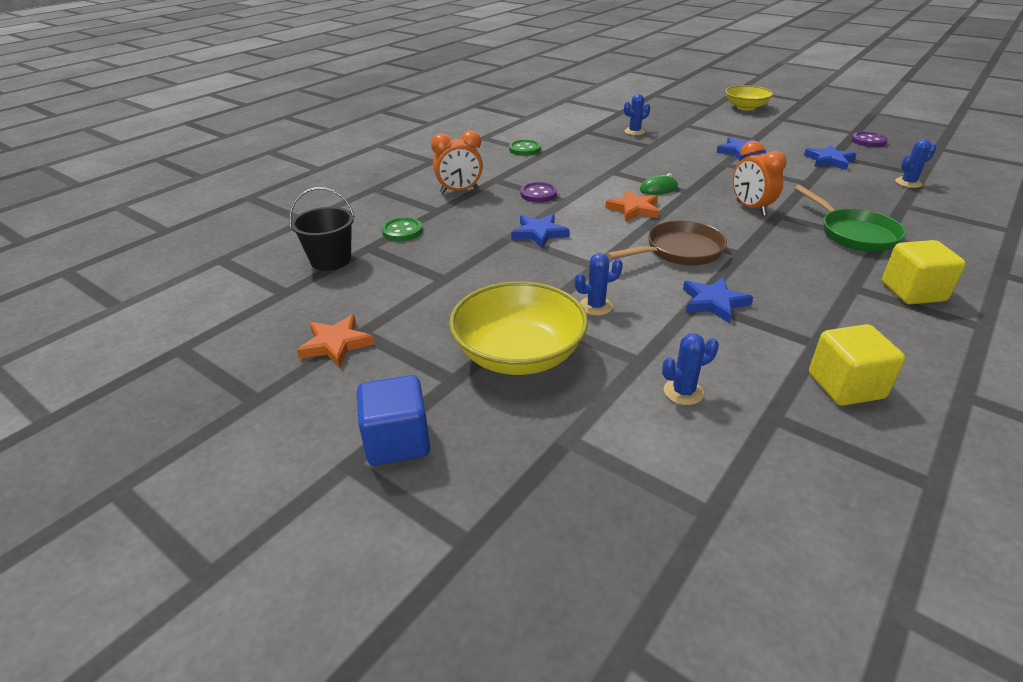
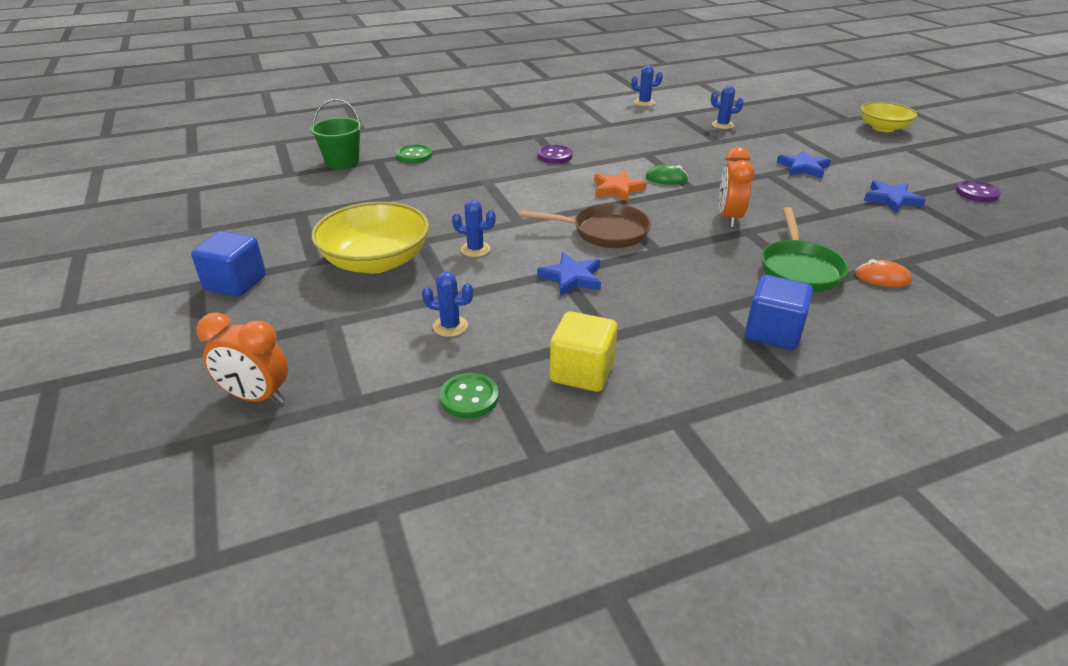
camera: 30 degrees right, 0 degrees up
black bucket [289,187,355,271] -> green bucket [310,99,362,169]
orange star [297,314,375,368] -> none
orange clock [431,130,483,193] -> orange clock moved to [196,312,288,404]
green button [509,140,541,156] -> green button moved to [440,373,499,418]
blue star [511,214,570,248] -> none
yellow cube [882,240,966,304] -> blue cube [745,275,813,350]
blue cactus [895,139,936,188] -> blue cactus moved to [631,65,663,106]
none -> orange mouse [855,259,912,287]

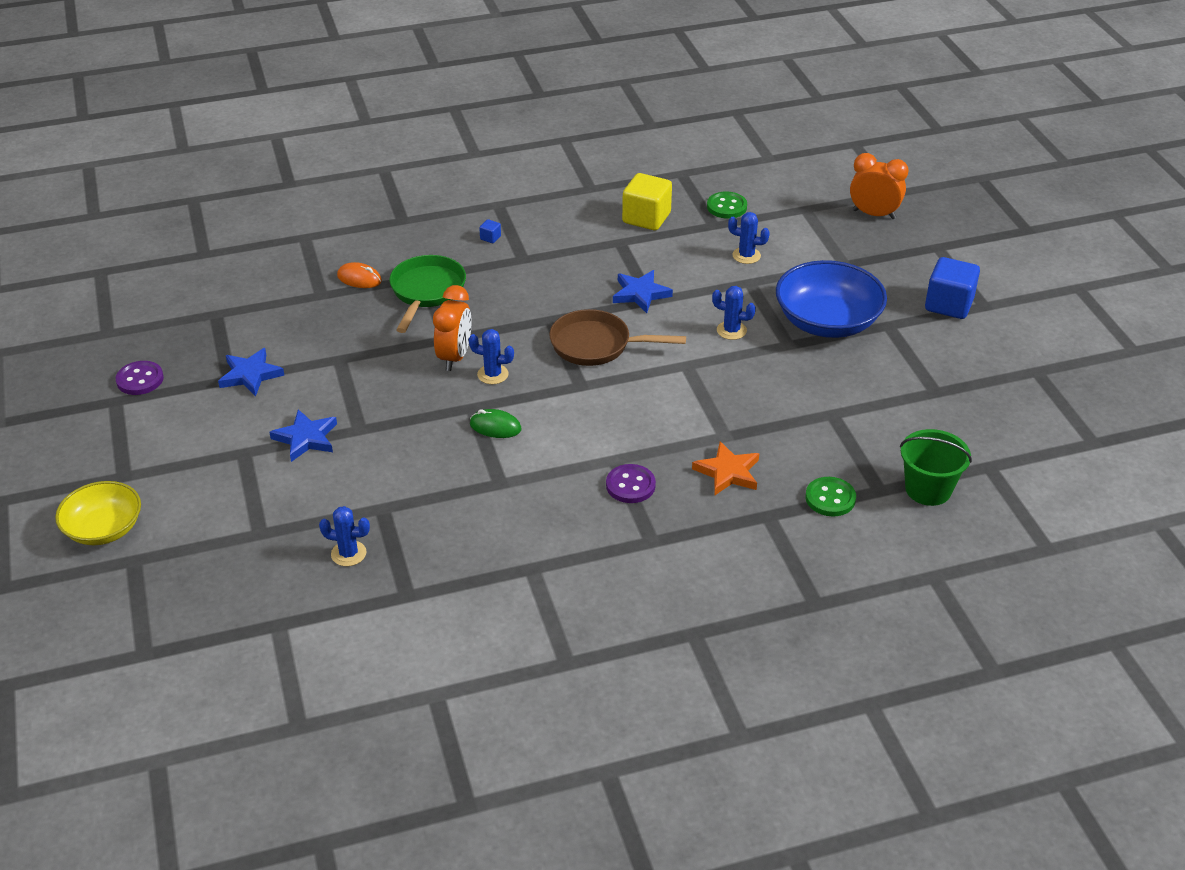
camera: 175 degrees left, 5 degrees up
yellow bowl [311,202,429,273] -> blue bowl [776,260,887,338]
orange star [594,170,647,202] -> orange star moved to [692,441,759,496]
blue cactus [631,65,663,106] -> blue cactus moved to [469,329,514,384]
blue cube [745,275,813,350] -> blue cube [479,219,501,243], size x0.41

